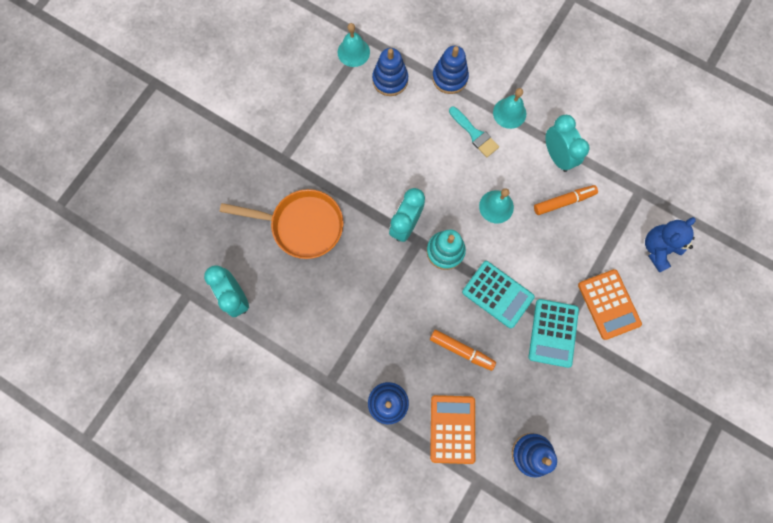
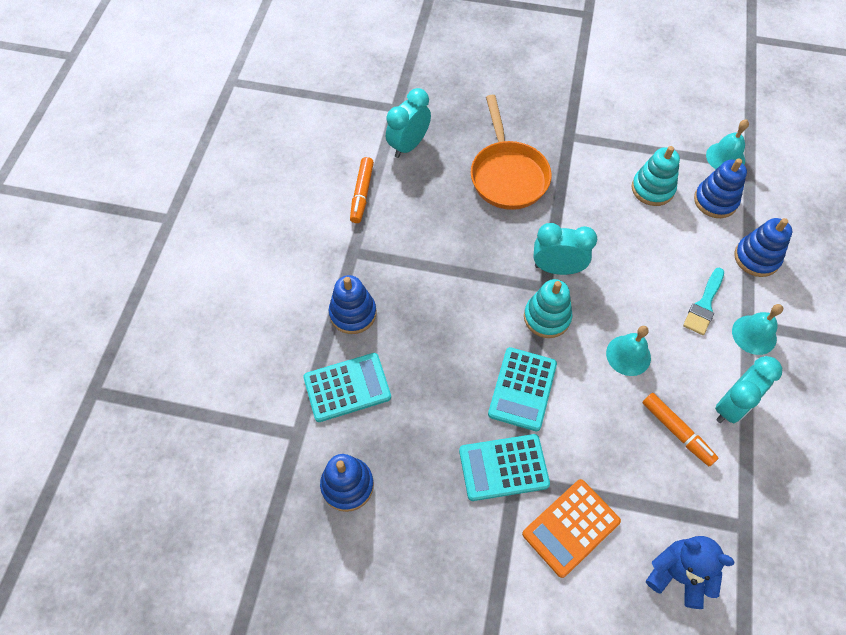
camera: 70 degrees right, 15 degrees down
orange marker [430,330,496,371] -> orange marker moved to [350,157,374,223]
orange calculator [430,395,475,464] -> turquoise calculator [303,353,391,422]
none -> turquoise stacking toy [632,146,680,206]

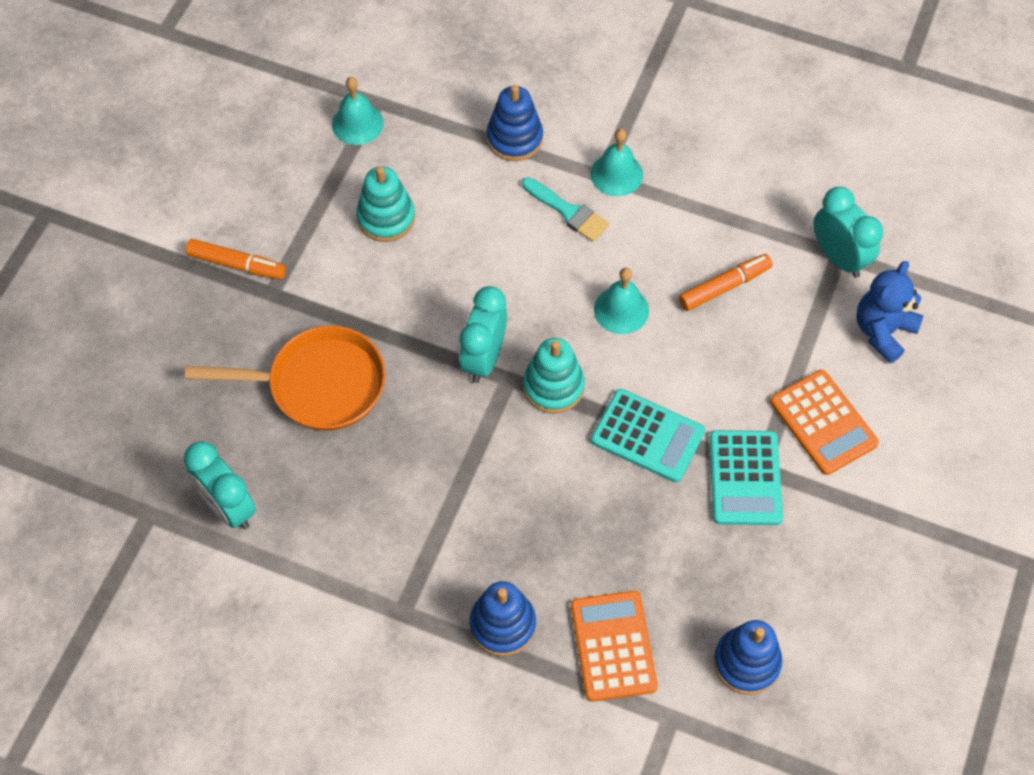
camera: 80 degrees left, 0 degrees up
turquoise calculator [303,353,391,422] -> orange calculator [571,591,658,702]
orange marker [350,157,374,223] -> orange marker moved to [186,239,286,280]
blue stacking toy [694,158,747,218] -> none
turquoise clock [715,356,782,423] -> turquoise clock moved to [814,187,883,278]

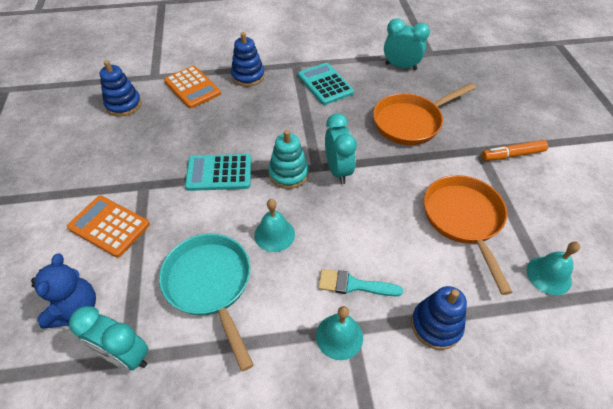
camera: 150 degrees right, 10 degrees down
turquoise stacking toy [356,166,415,242] -> orange pan [424,175,513,295]
orange marker [679,254,773,311] -> turquoise pan [159,233,254,372]
turquoise calculator [709,430,783,525] -> turquoise calculator moved to [298,63,354,105]

